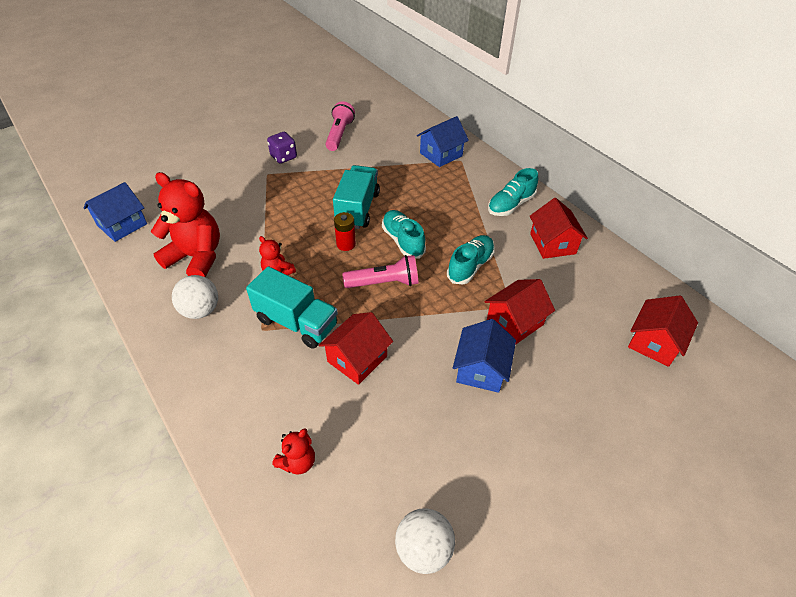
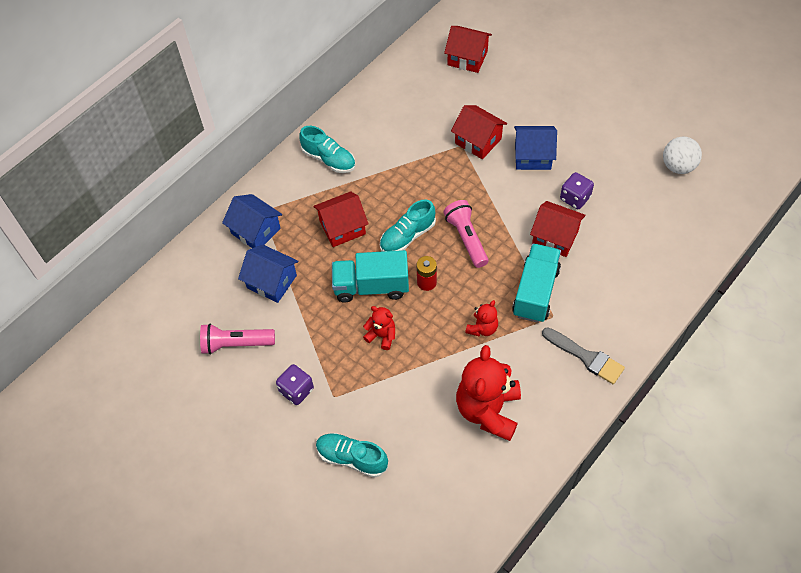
camera: 100 degrees left, 10 degrees up
blue house [83,182,147,242] -> blue house moved to [238,245,298,303]
white ball [172,275,218,319] -> none
red teddy bear [272,428,315,474] -> red teddy bear moved to [363,306,395,350]
turquoise shoe [447,235,495,284] -> turquoise shoe moved to [316,433,388,478]
red house [530,198,588,259] -> red house moved to [313,191,369,247]
none -> grey brush [542,327,625,384]
none -> purple dice [560,172,594,209]

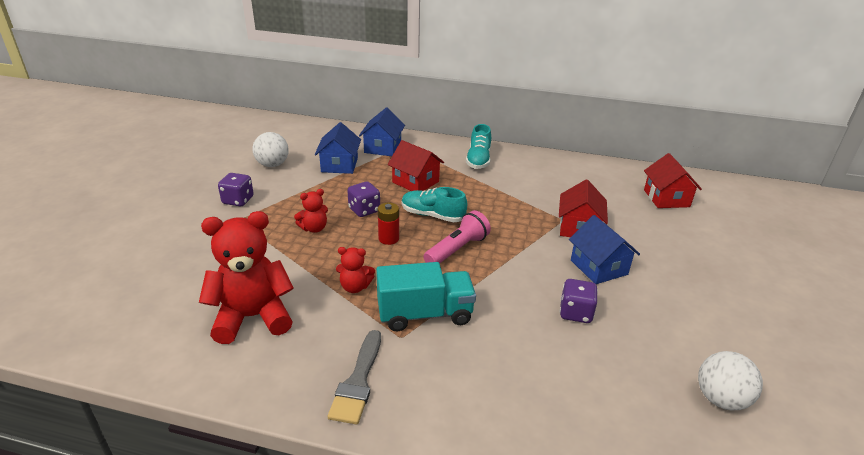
camera: 60 degrees right, 25 degrees down
pink flashlight [200,324,275,355] -> white ball [252,132,289,167]
turquoise shoe [316,433,388,478] -> none
turquoise truck [332,250,409,302] -> purple dice [347,181,380,217]
red teddy bear [363,306,395,350] -> red teddy bear turned 60 degrees clockwise [294,189,328,233]
red house [530,201,586,257] -> none

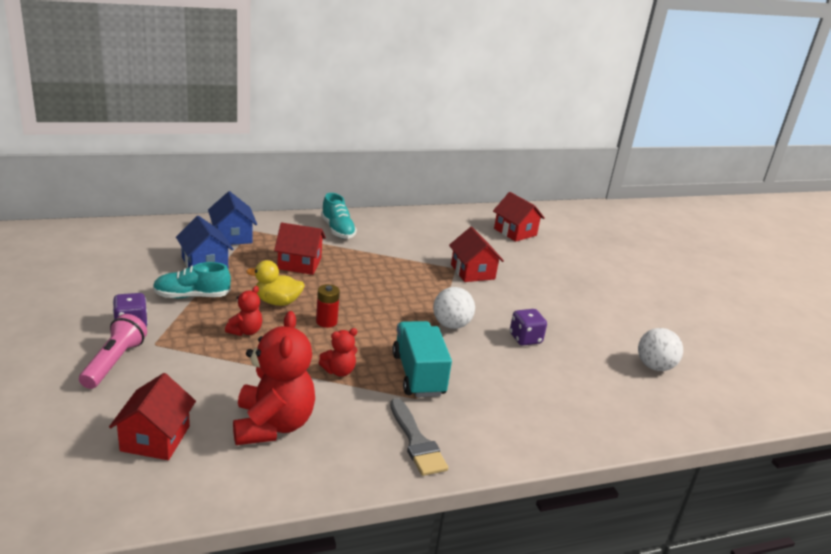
camera: 35 degrees left, 5 degrees down
red teddy bear [199,211,294,344] -> red teddy bear turned 135 degrees clockwise [233,311,315,445]
white ball [252,132,289,167] -> white ball moved to [433,287,475,329]
purple dice [347,181,380,217] -> yellow duck [246,260,305,306]
turquoise truck [376,262,476,331] -> turquoise truck turned 60 degrees counterclockwise [392,321,452,397]
turquoise shoe [402,187,467,222] -> turquoise shoe moved to [153,262,231,298]
pink flashlight [423,210,491,263] -> pink flashlight moved to [79,314,147,389]
blue house [569,215,640,284] -> none
none -> red house [109,373,196,460]

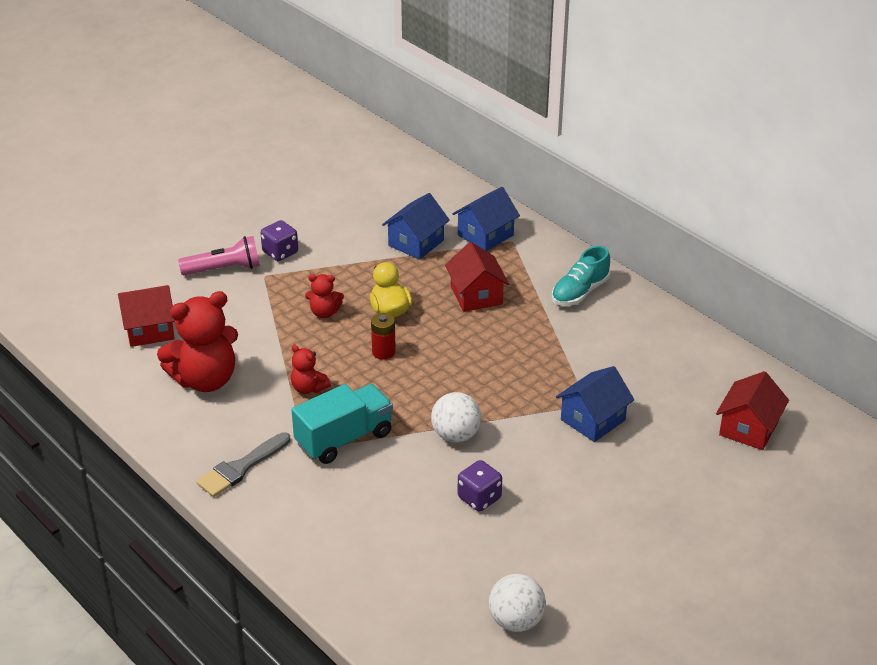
camera: 70 degrees right, 10 degrees up
turquoise shoe [153,262,231,298] -> none
red house [449,227,504,282] -> blue house [556,366,634,442]

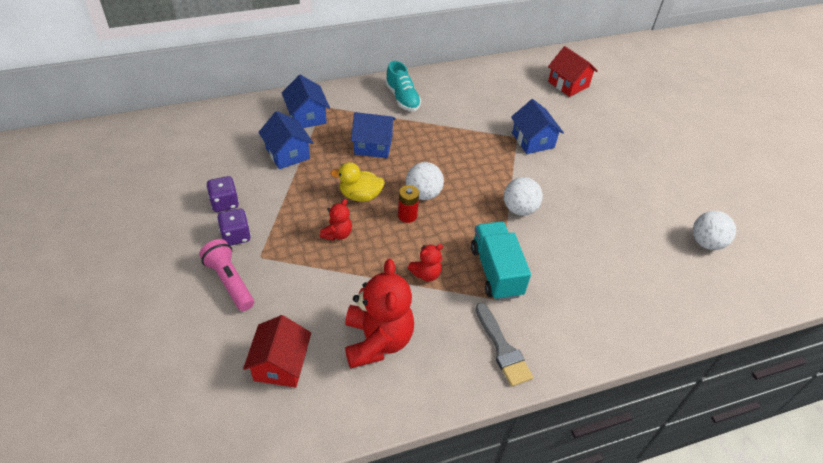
camera: 70 degrees left, 10 degrees up
pink flashlight [178,236,260,275] -> pink flashlight turned 45 degrees counterclockwise [199,239,254,311]
red house [445,242,509,312] -> blue house [351,112,396,158]
purple dice [458,460,502,511] -> purple dice moved to [206,176,239,212]
none -> white ball [406,162,444,200]

